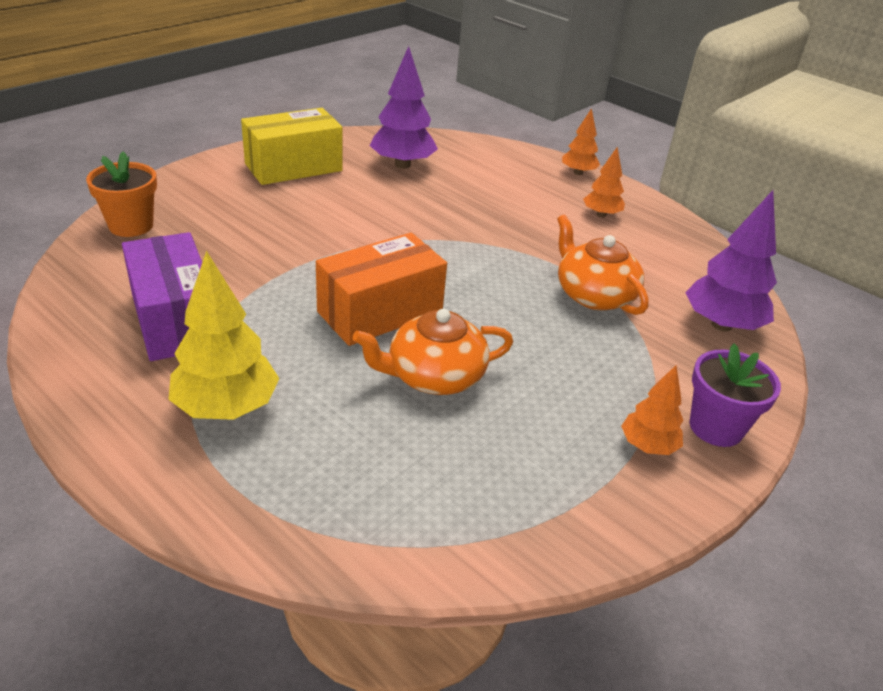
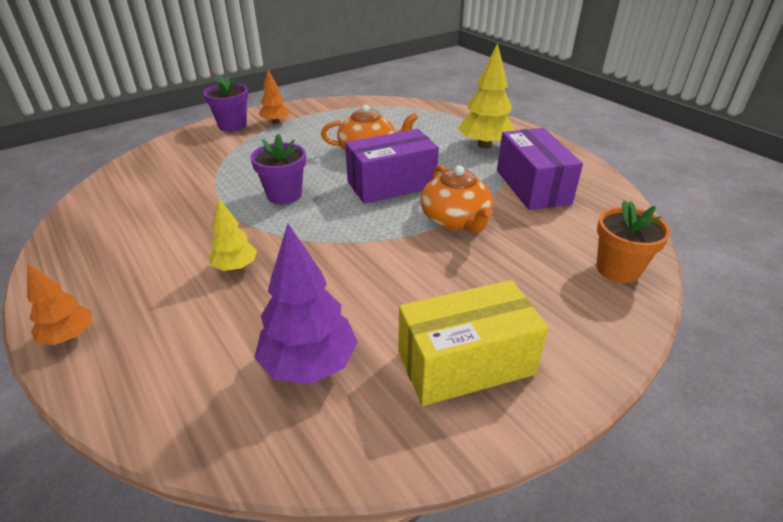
camera: 165 degrees left, 0 degrees up
orange box [316,233,447,346] -> purple box [345,129,439,204]
orange teapot [557,215,649,315] -> orange teapot moved to [421,165,493,233]
orange tree [583,147,625,217] -> none
purple tree [685,190,777,331] -> none
none -> yellow tree [209,199,257,271]
none -> purple flower pot [251,134,306,204]

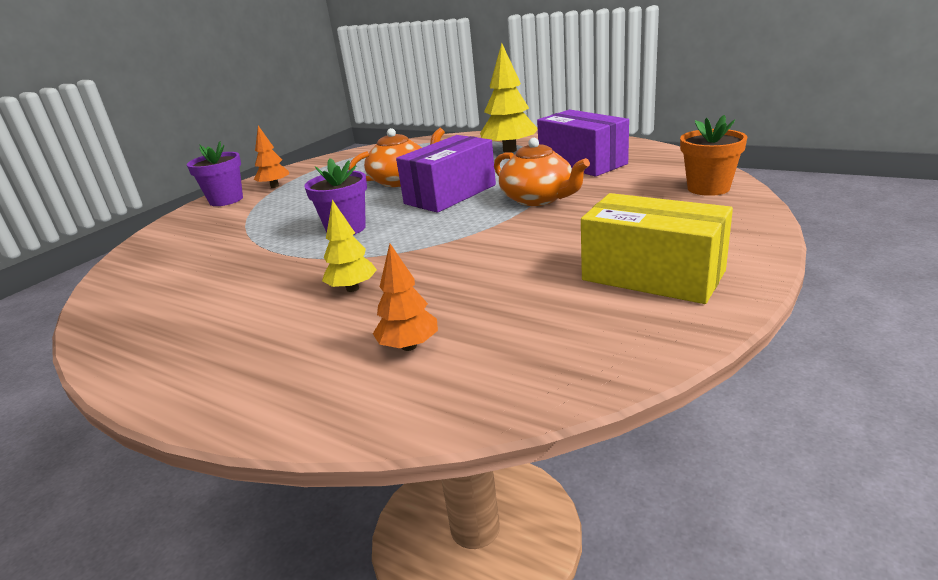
camera: 20 degrees left, 10 degrees down
orange tree [27,263,92,345] -> orange tree moved to [373,244,438,351]
purple tree [254,224,358,384] -> none
yellow box [398,280,549,406] -> yellow box turned 75 degrees clockwise [581,193,733,304]

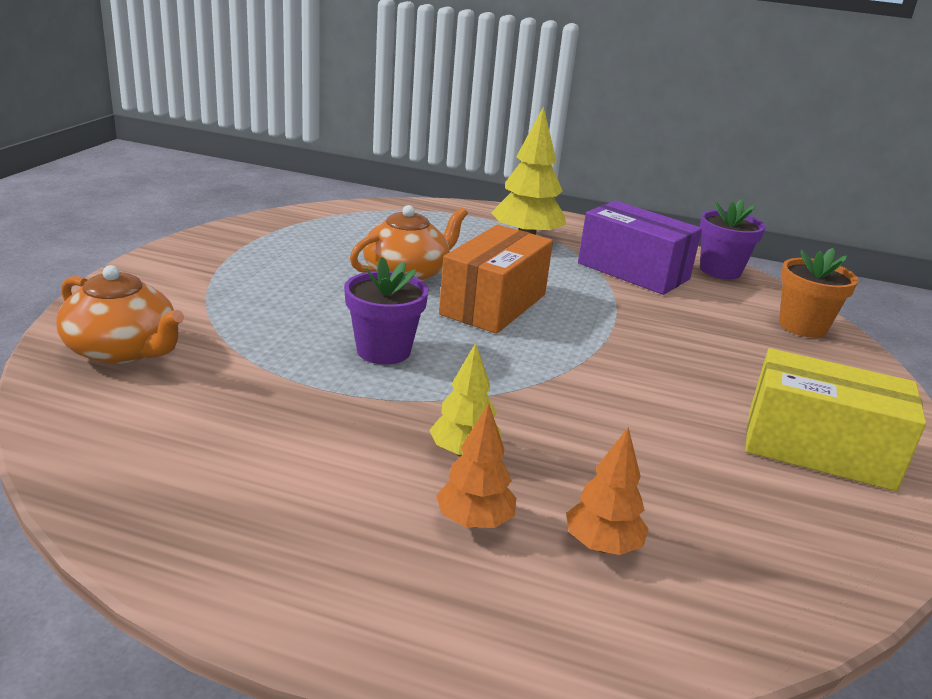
camera: 20 degrees left, 0 degrees up
purple flower pot [187,141,243,206] -> purple flower pot moved to [700,199,766,279]
orange tree [254,126,289,188] -> orange tree moved to [436,403,516,528]
purple box [396,135,496,213] -> orange box [439,225,553,334]
orange teapot [494,138,590,206] -> orange teapot moved to [56,265,184,364]

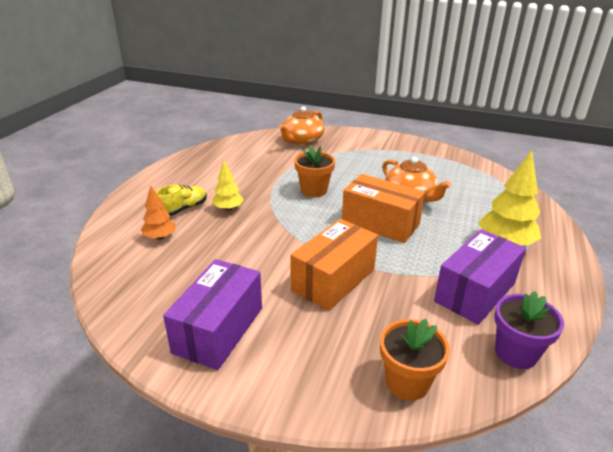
camera: 95 degrees right, 5 degrees up
purple flower pot [344,257,429,365] -> orange flower pot [294,145,335,197]
orange tree [436,403,516,528] -> yellow shoe [156,185,207,216]
yellow box [745,348,926,491] -> purple box [163,259,262,370]
none -> orange box [290,219,378,311]

